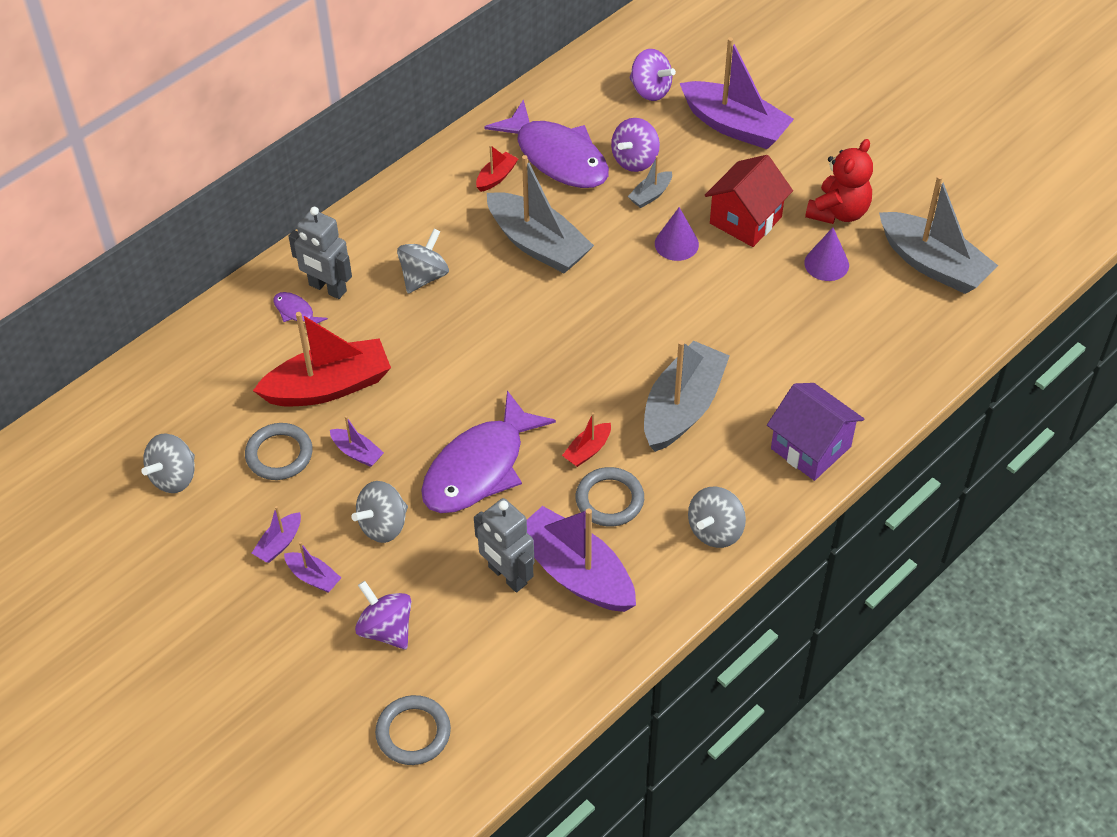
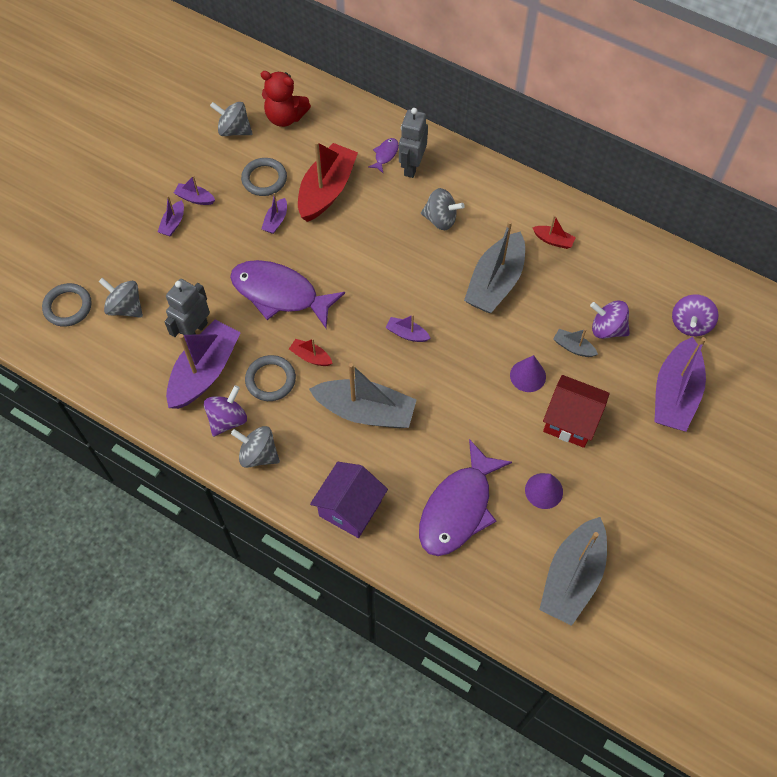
camera: 75 degrees right, 10 degrees up
red boat [253,312,391,407] -> red boat turned 120 degrees counterclockwise [298,141,358,222]
grey spinning top [351,481,408,543] -> grey spinning top moved to [99,277,143,318]
purple spinning top [355,581,411,649] -> purple spinning top moved to [204,385,247,437]
purple fish [485,99,609,188] -> purple fish moved to [419,439,512,556]
red teddy bear [805,139,873,224] -> red teddy bear moved to [261,71,311,127]
none -> purple boat [386,315,431,342]

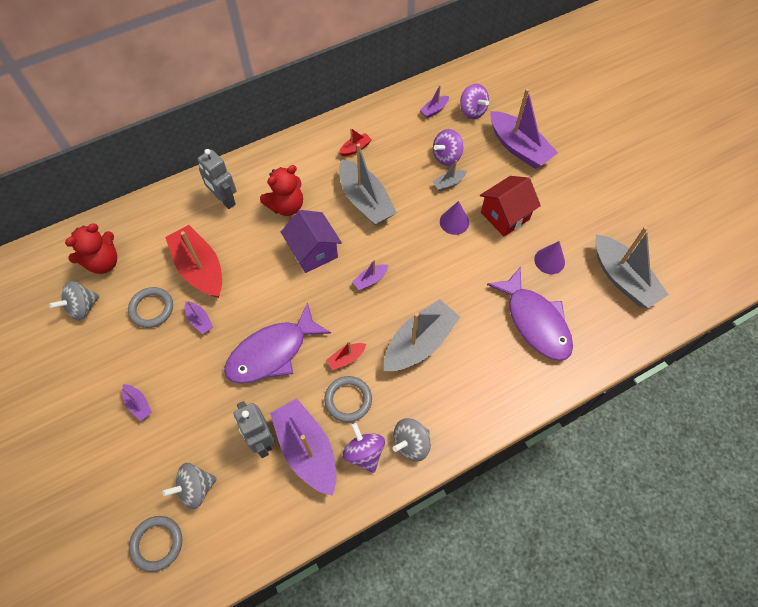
camera: 60 degrees left, 0 degrees up
purple boat [174,175,215,205] -> purple boat moved to [420,85,449,118]
purple house [310,462,388,538] -> purple house moved to [281,210,342,273]
purple fish [368,138,399,173] -> none
grey spinning top [421,188,465,230] -> red teddy bear [260,165,303,216]

